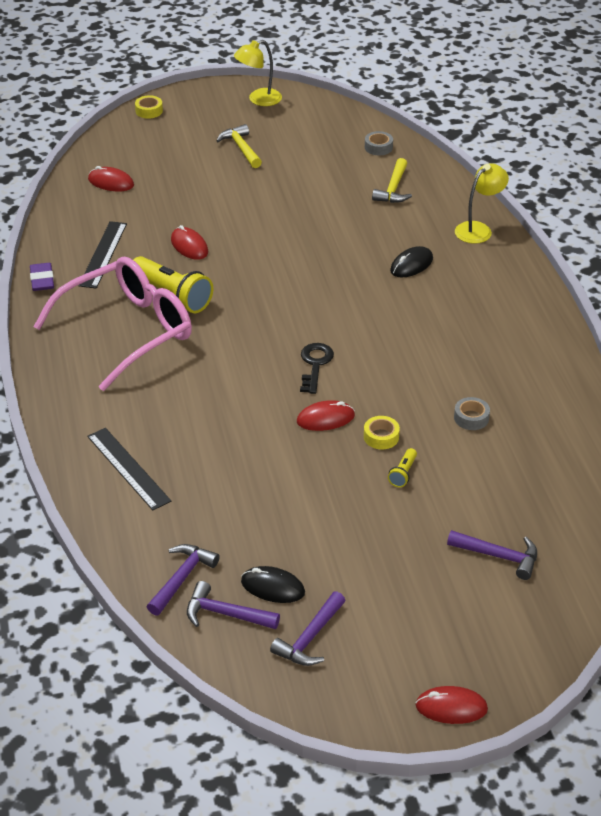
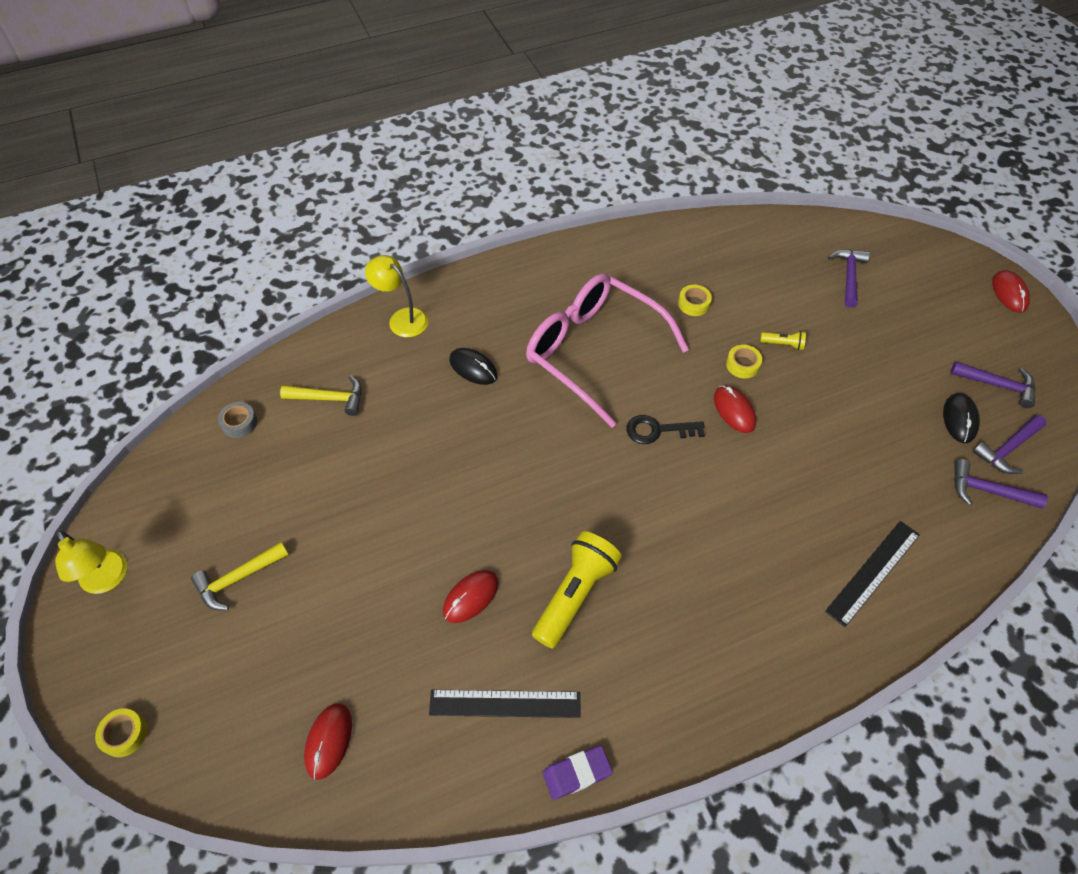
camera: 100 degrees left, 15 degrees up
pink glasses [33,257,192,391] -> pink glasses moved to [526,273,689,428]
purple hammer [187,581,280,629] -> purple hammer turned 45 degrees clockwise [973,415,1047,474]
grey tape [454,397,490,430] -> yellow tape [678,285,712,316]

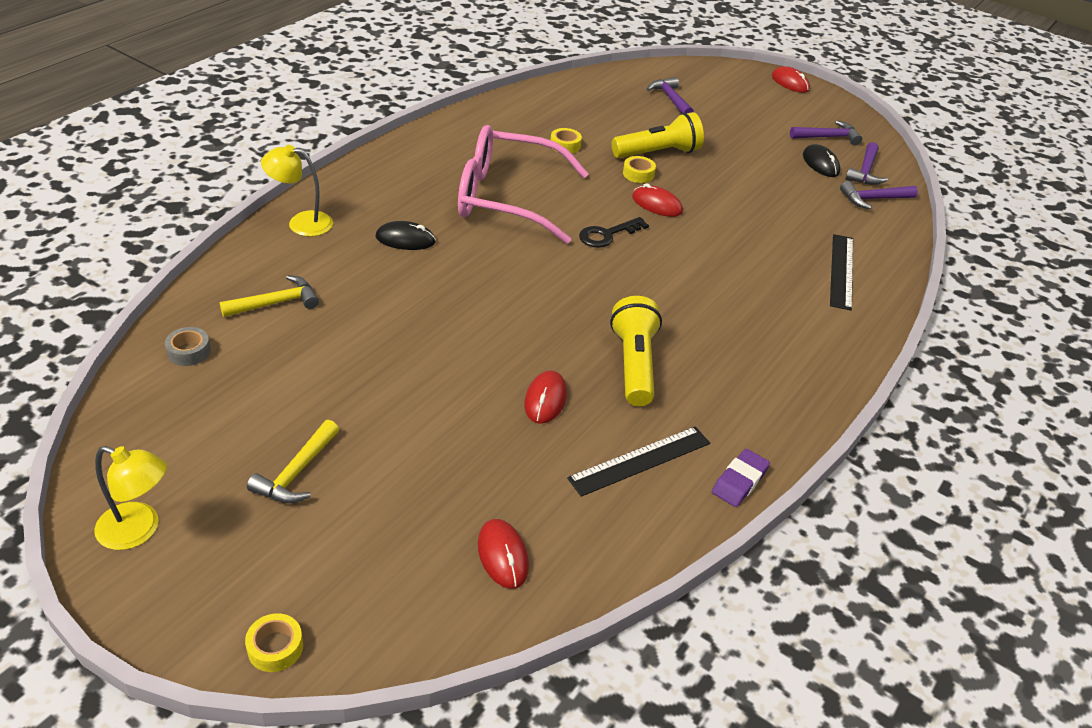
camera: 35 degrees left, 15 degrees down
yellow flashlight [760,331,806,350] -> yellow flashlight [612,112,704,158], size x2.20

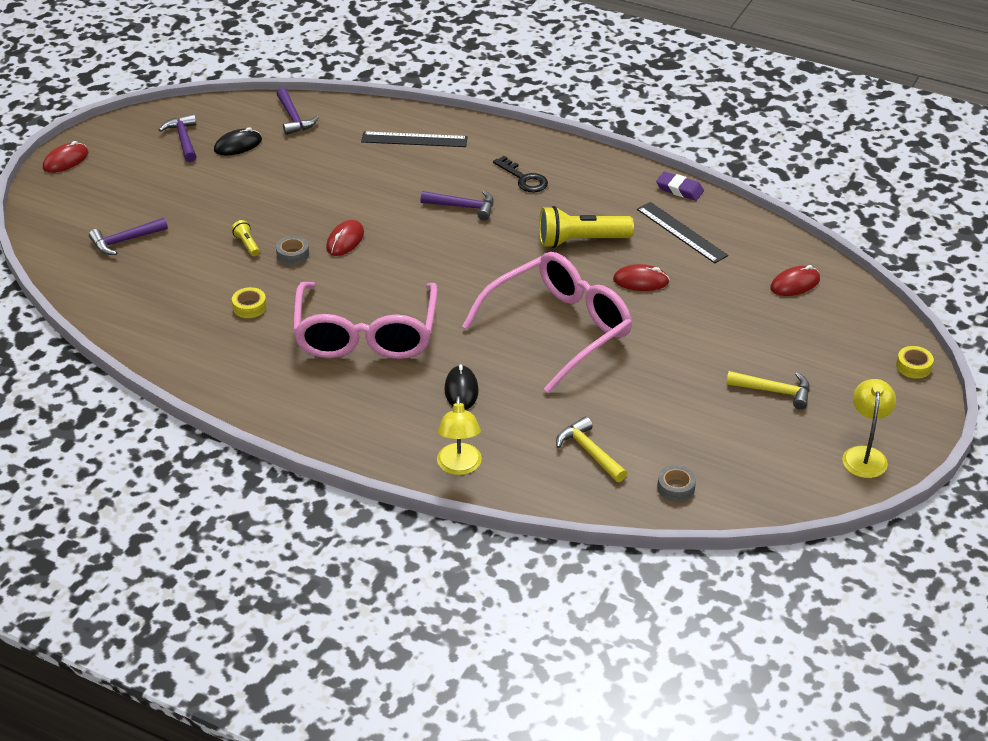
camera: 95 degrees left, 0 degrees up
black key [579,217,649,248] -> black key moved to [493,156,548,192]
yellow flashlight [612,112,704,158] -> yellow flashlight [231,220,260,256], size x0.46
yellow tape [623,156,656,183] -> grey tape [276,236,309,265]
purple hammer [845,142,888,185] -> purple hammer moved to [421,190,494,220]
none -> pink glasses [462,252,632,393]

